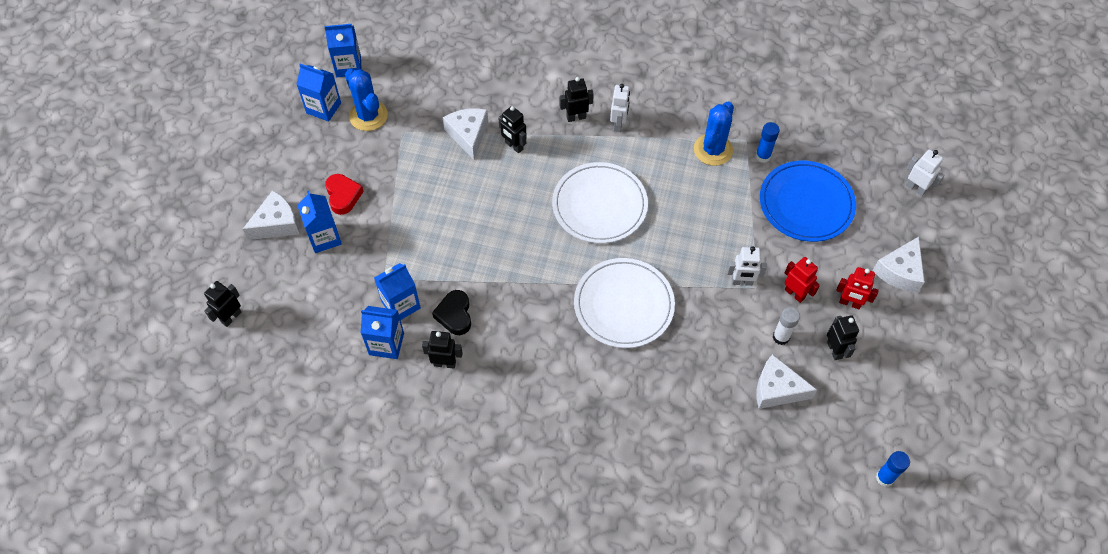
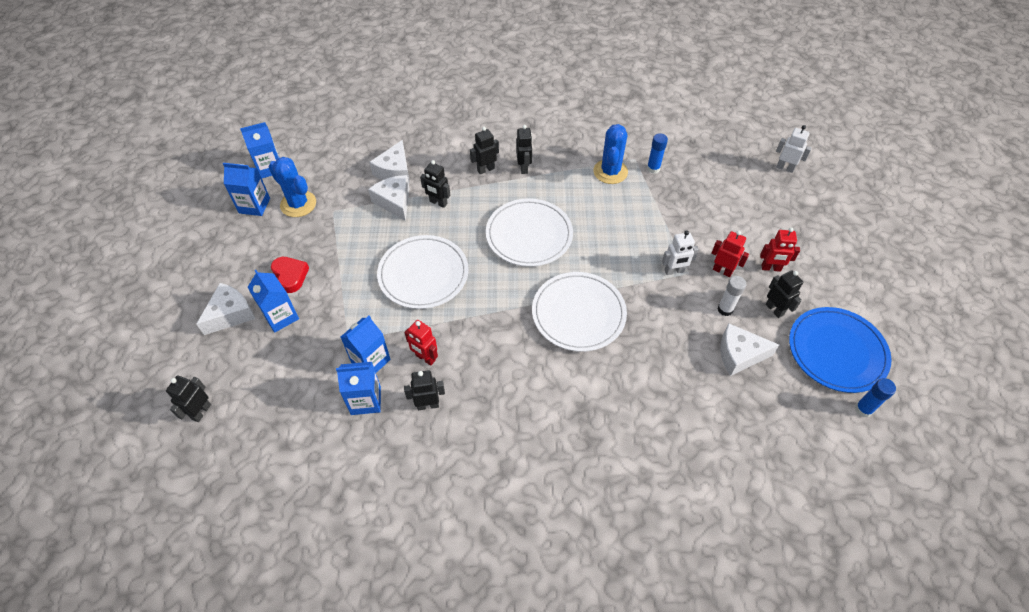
camera: 15 degrees left, 5 degrees down
black heart [432,290,471,335] -> red robot [404,320,438,366]
white robot [610,84,630,132] -> black robot [516,125,532,174]
blue plate [760,161,856,242] -> blue plate moved to [789,307,891,393]
white cheese [873,236,925,293] -> white cheese moved to [369,140,410,183]
none -> white plate [377,235,469,309]

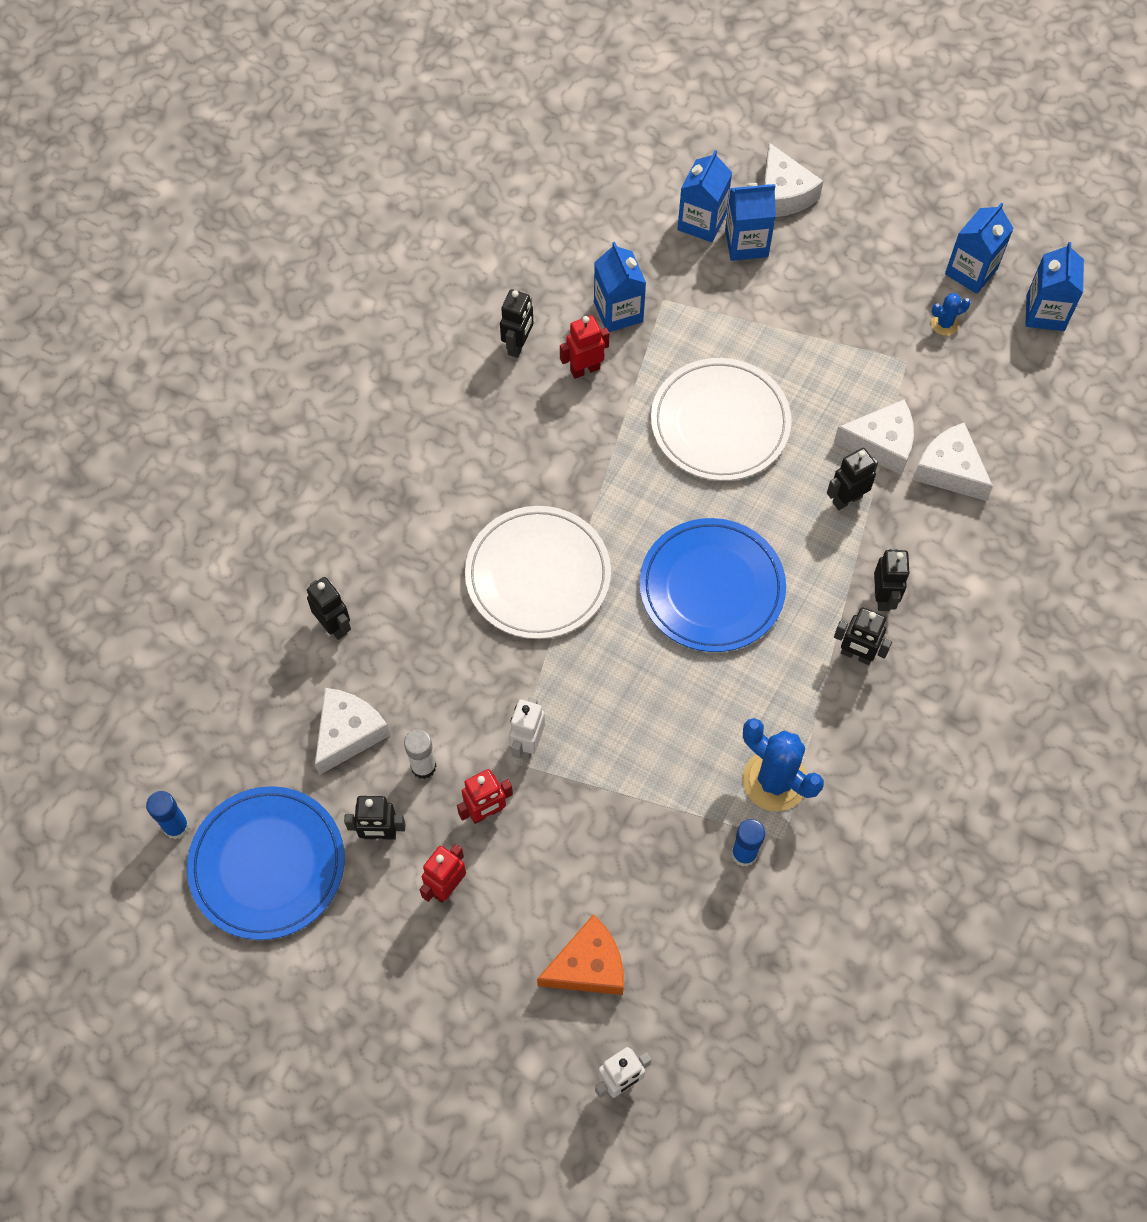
camera: 120 degrees right, 10 degrees up
black robot [166,375,211,422] -> black robot moved to [307,577,351,640]
blue cactus [269,157,316,217] -> blue cactus [931,293,971,336], size x0.49
red heart [271,257,309,293] -> none
blue carton [336,362,381,415] -> blue carton moved to [677,150,732,243]
white plate [486,198,573,267] -> blue plate [639,518,786,652]
none -> orange cheese [537,914,624,995]

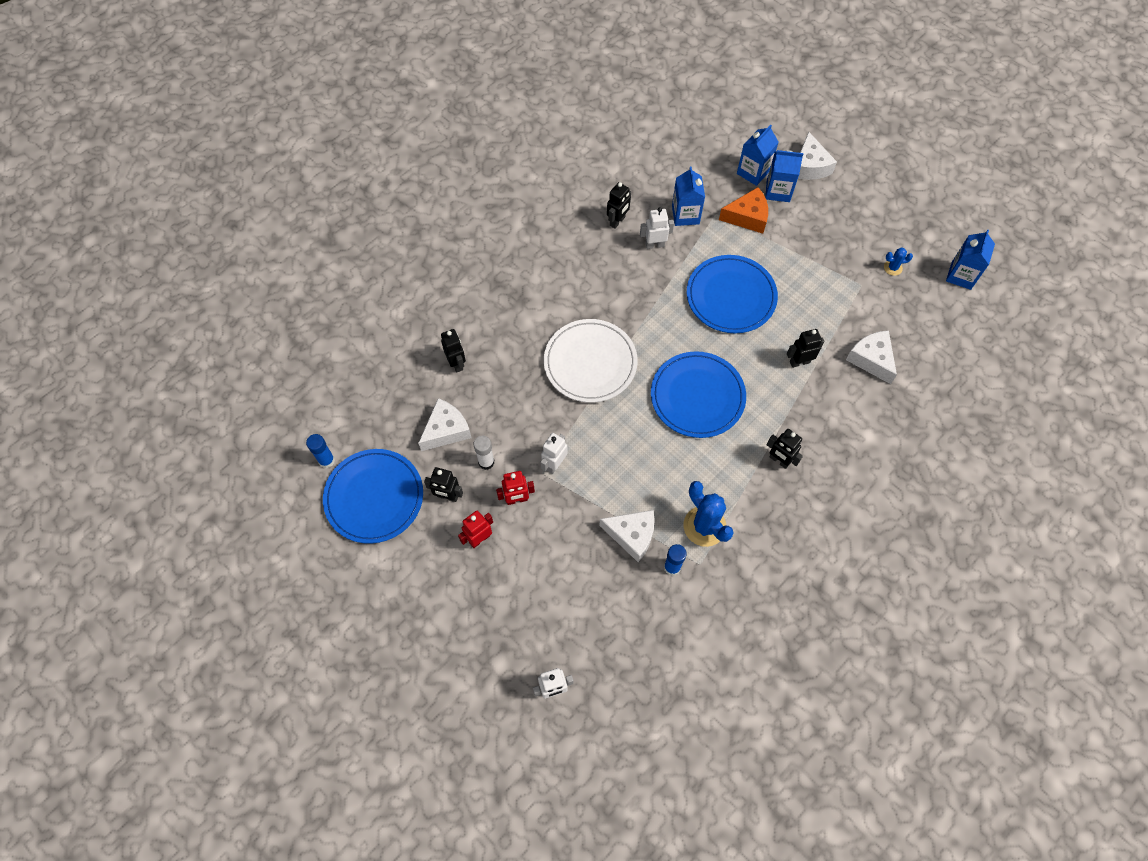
camera: 15 degrees right, 0 degrees up
orange cheese [537,914,624,995] -> orange cheese moved to [719,187,768,233]
red robot [560,315,609,379] -> white robot [640,207,674,249]
white plate [651,358,791,481] -> blue plate [687,255,778,333]
white cheese [834,399,914,475] -> white cheese moved to [599,510,655,562]
black robot [874,549,910,611] -> none
blue carton [945,203,1014,294] -> none

